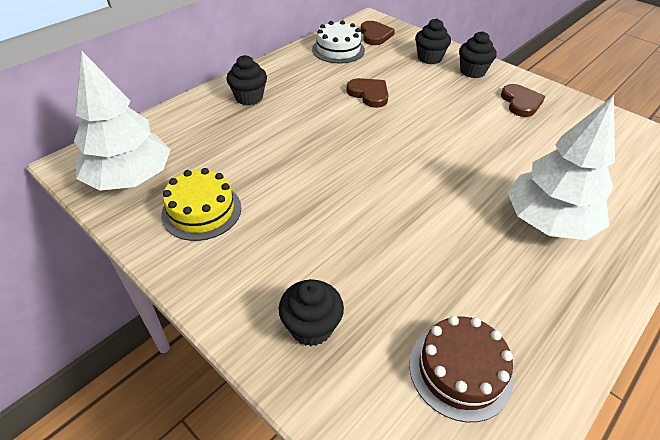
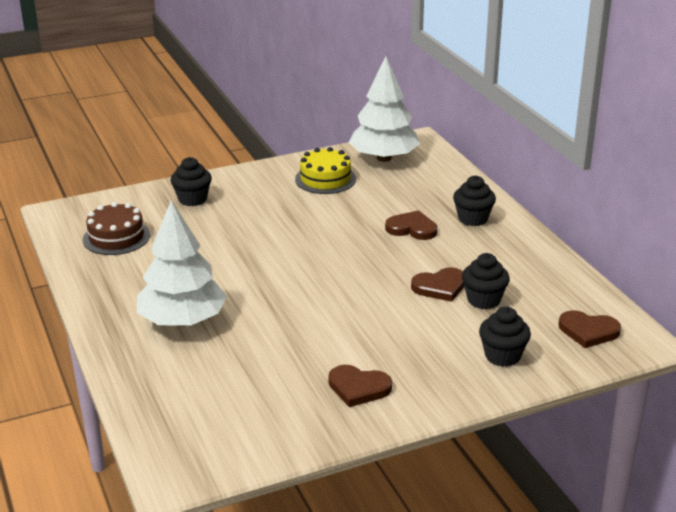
camera: 115 degrees right, 15 degrees down
white cake [312,20,365,63] -> none
black cupcake [459,31,497,78] -> black cupcake moved to [462,253,510,309]
none -> brown heart [385,210,437,240]

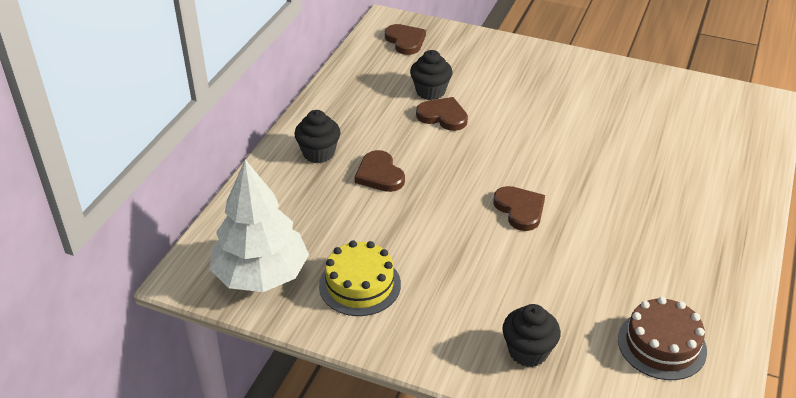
camera: 135 degrees left, 10 degrees up
white tree [137,200,227,327] -> none
brown heart [328,365,392,407] -> brown heart moved to [493,186,545,231]
black cupcake [479,307,531,367] -> none

